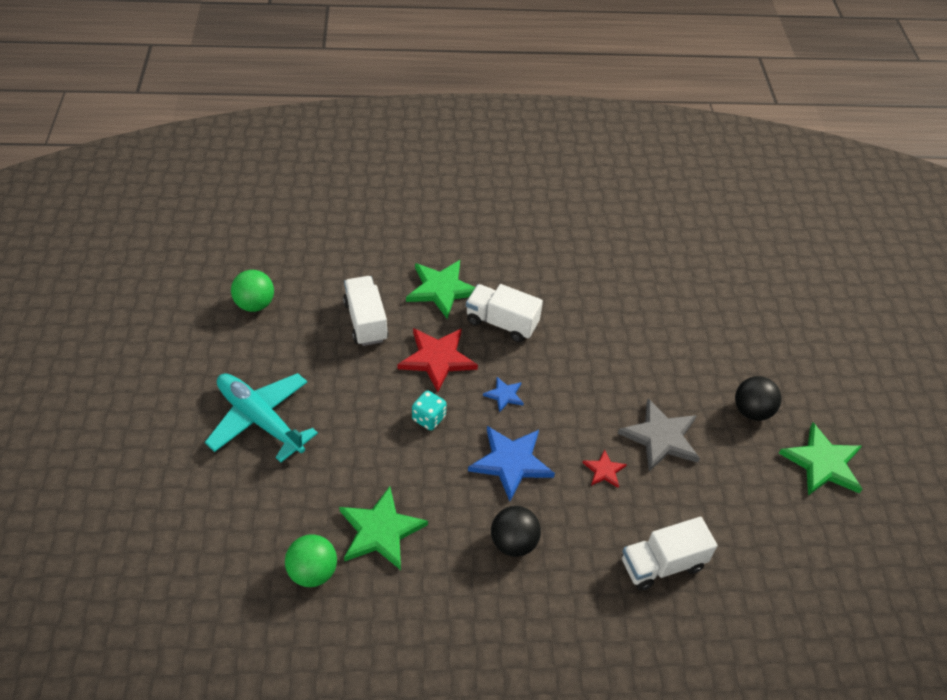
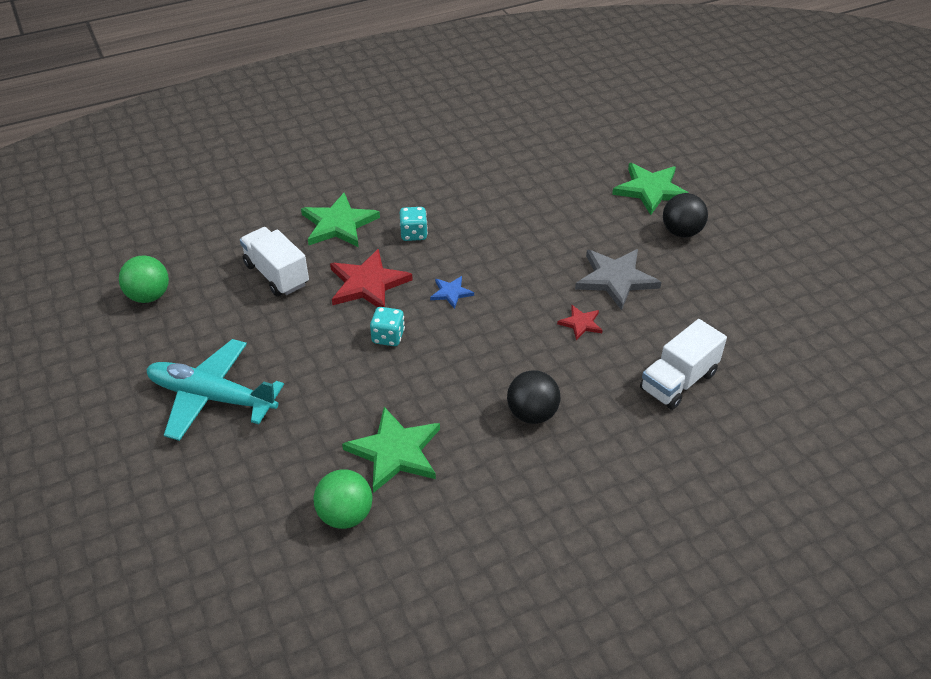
camera: 20 degrees left, 5 degrees down
white truck [466,284,543,342] -> turquoise dice [399,207,428,241]
blue star [468,426,555,501] -> none
green star [779,423,862,496] -> green star moved to [612,163,689,215]

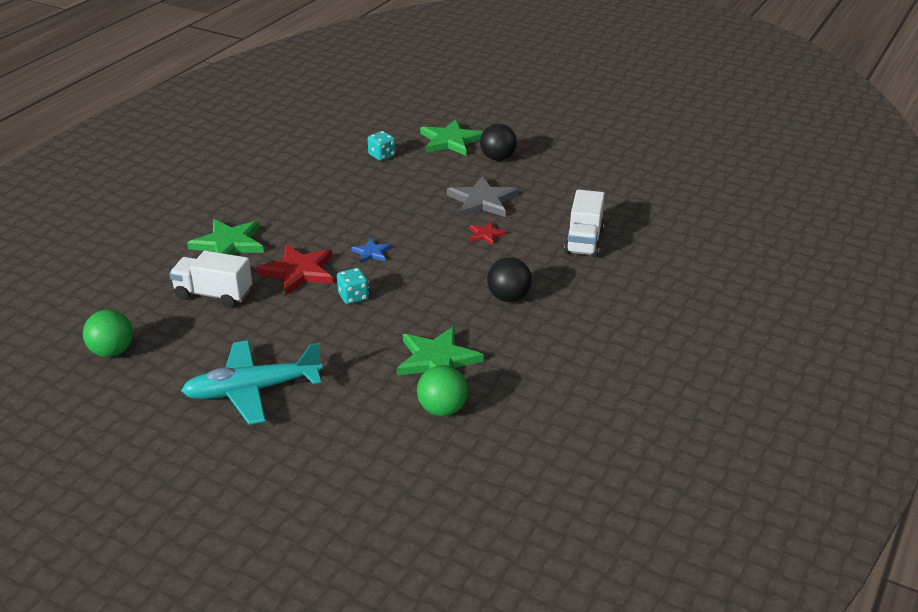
camera: 35 degrees left, 10 degrees down
turquoise dice [399,207,428,241] -> turquoise dice moved to [368,131,396,161]

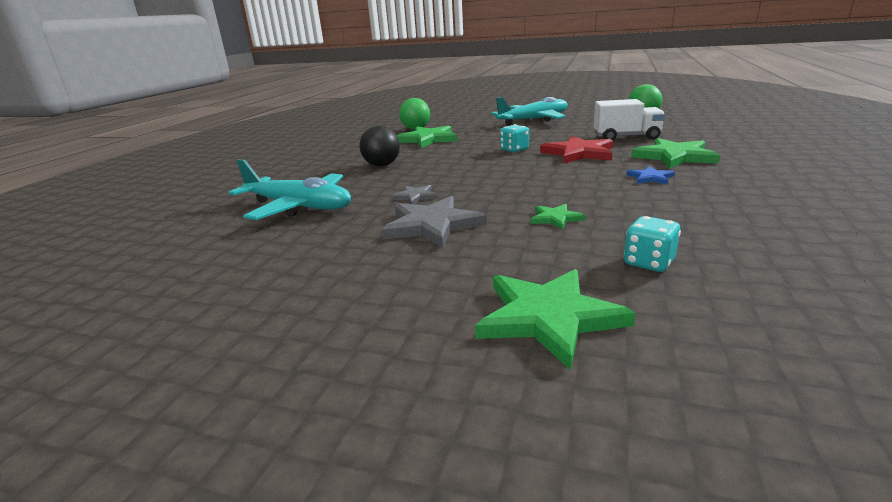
camera: 170 degrees right, 10 degrees down
blue star [351,239,391,263] -> blue star moved to [626,166,675,185]
red star [470,221,507,245] -> grey star [391,185,437,204]
black ball [480,124,517,161] -> none
white truck [564,189,605,257] -> turquoise plane [228,159,351,220]
none -> green star [531,204,585,230]

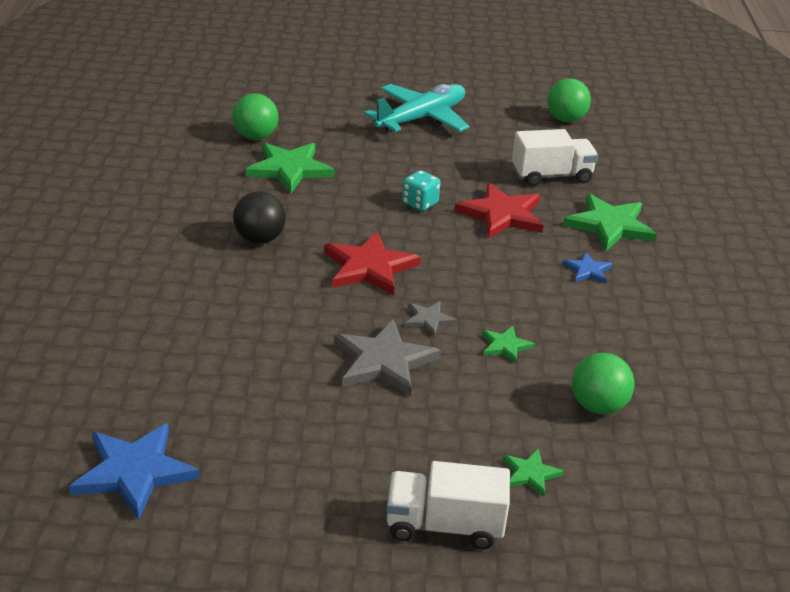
camera: 20 degrees left, 10 degrees up
turquoise plane [228,159,351,220] -> none
grey star [391,185,437,204] -> grey star moved to [404,301,457,337]
green star [475,269,636,370] -> green star [503,449,564,497], size x0.51
turquoise dice [624,216,681,272] -> green ball [572,353,635,414]
none -> blue star [70,423,199,520]
none -> red star [324,232,421,295]
none -> white truck [386,461,510,550]

